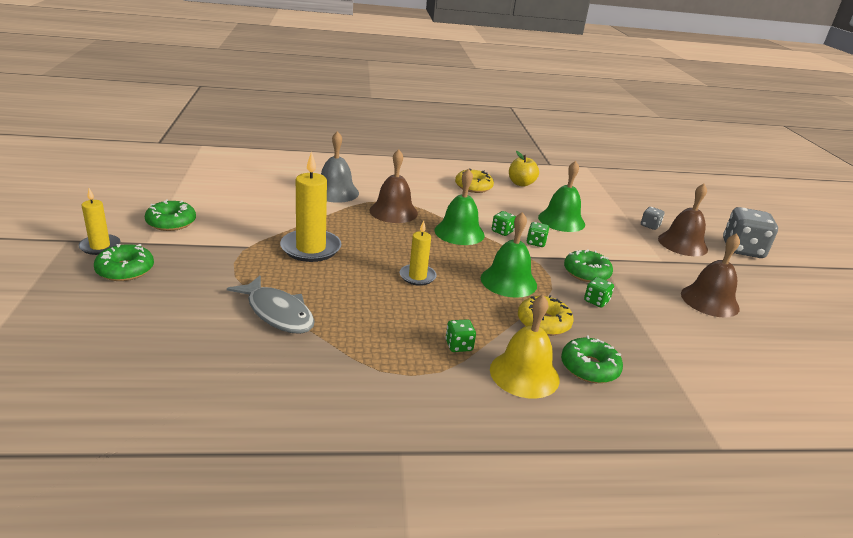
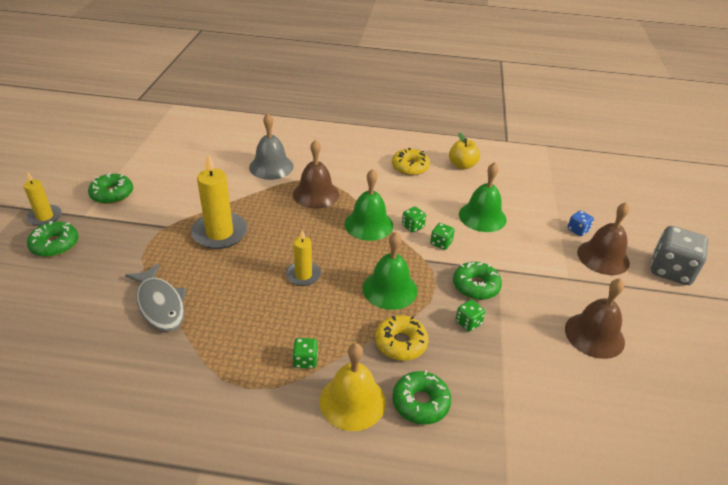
camera: 15 degrees right, 10 degrees up
grey dice [641,207,664,230] -> blue dice [567,210,594,236]

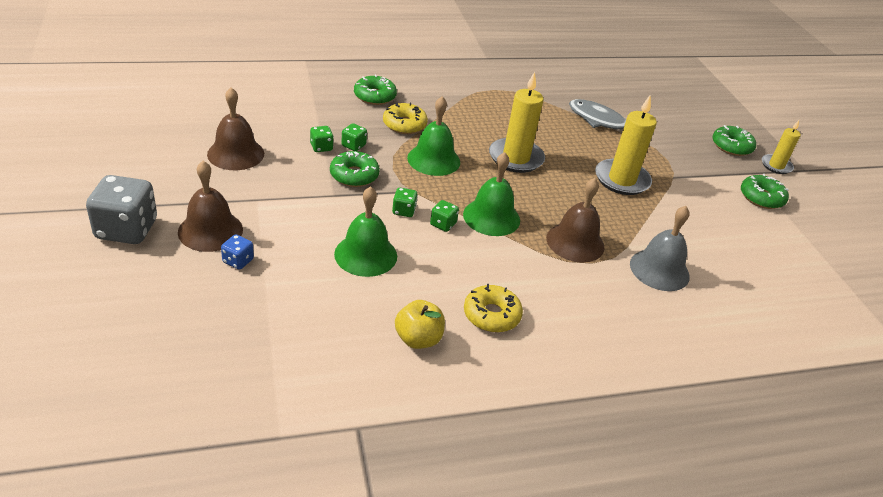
camera: 155 degrees right, 0 degrees up
yellow candle [286,230,321,286] -> yellow candle [489,72,545,173], size x1.68
green dice [292,338,318,369] -> green dice moved to [310,126,334,152]
yellow bell [320,343,386,431] -> none

